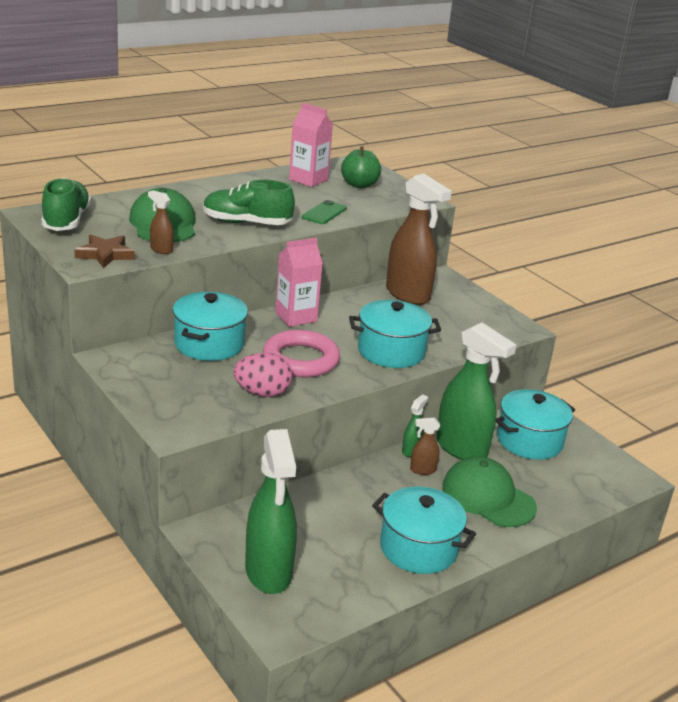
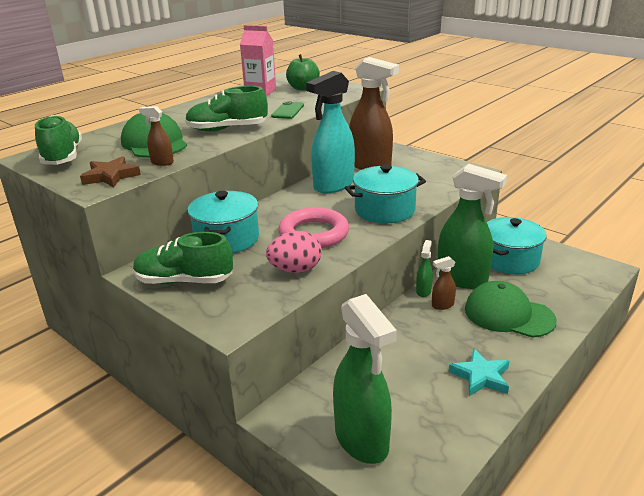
camera: 10 degrees left, 0 degrees up
pink carton [275,238,323,327] -> none
turquoise pot [372,487,476,574] -> turquoise star [449,349,509,396]
none -> green shoe [133,232,233,284]
none -> turquoise spray bottle [306,71,355,193]

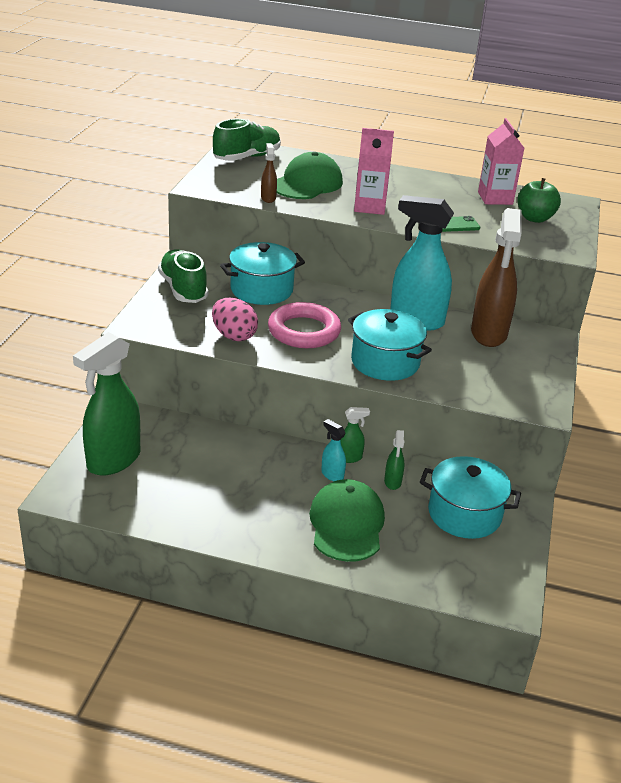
camera: 60 degrees right, 5 degrees up
brown star [80,156,141,188] -> none
green shoe [185,86,268,132] -> pink carton [354,128,394,215]
brown spray bottle [432,256,456,310] -> turquoise spray bottle [321,419,346,481]
green spray bottle [437,164,507,289] -> green spray bottle [384,430,405,490], size x0.43
turquoise star [449,349,509,396] -> none

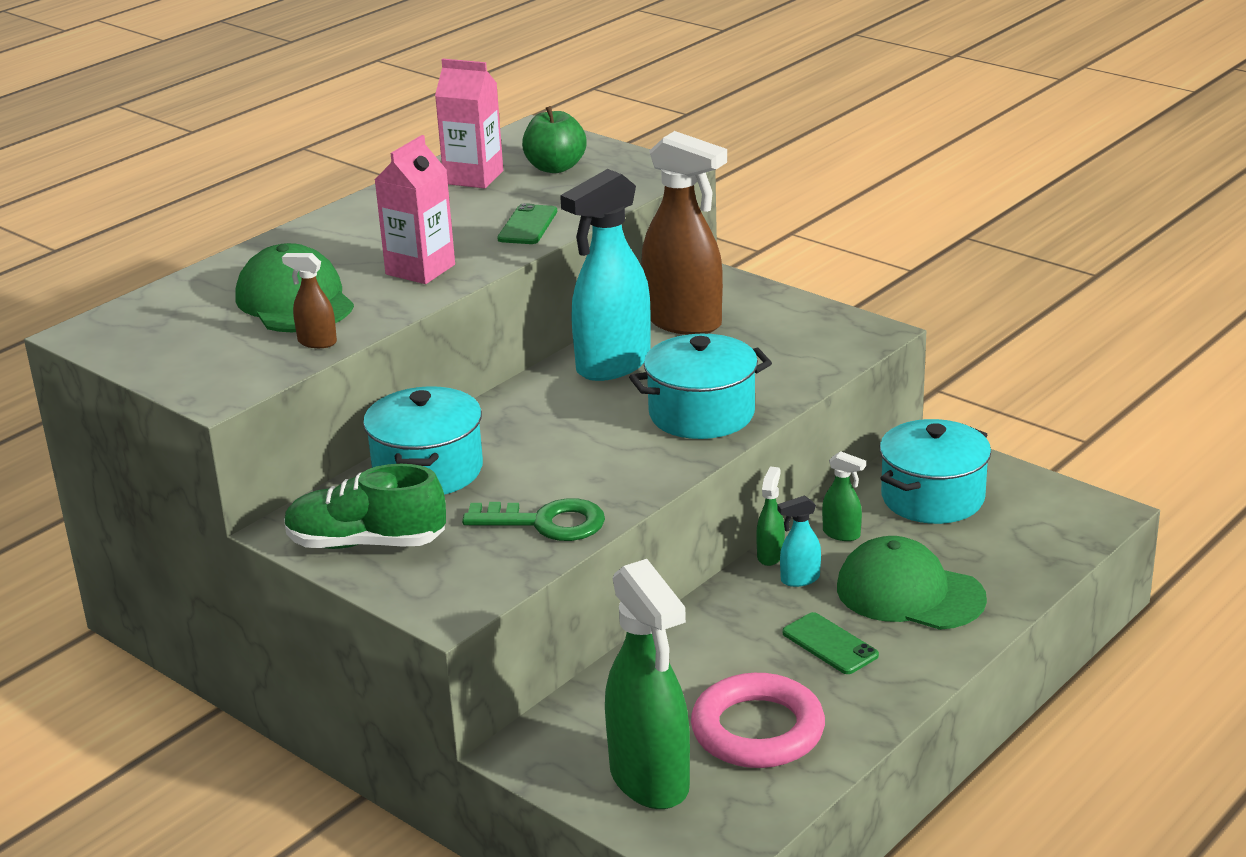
camera: 60 degrees left, 5 degrees down
pink egg [212,298,258,341] -> green key [462,498,605,541]
green shoe [213,119,281,161] -> none
pink ring [268,302,341,348] -> pink ring moved to [691,673,825,768]
none -> green phone [782,612,879,674]

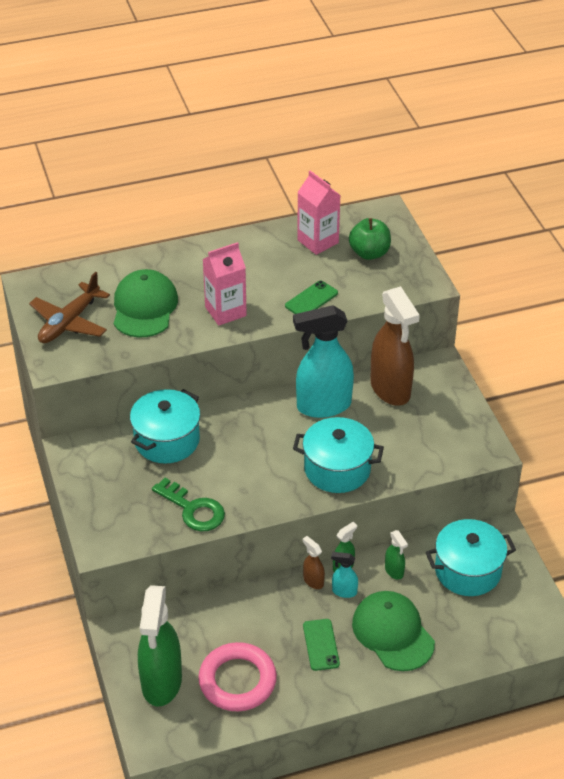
camera: 30 degrees right, 15 degrees up
brown spray bottle [282,253,337,348] -> brown spray bottle moved to [302,536,325,589]
green shoe [284,464,446,549] -> none
none -> brown plane [29,272,110,343]

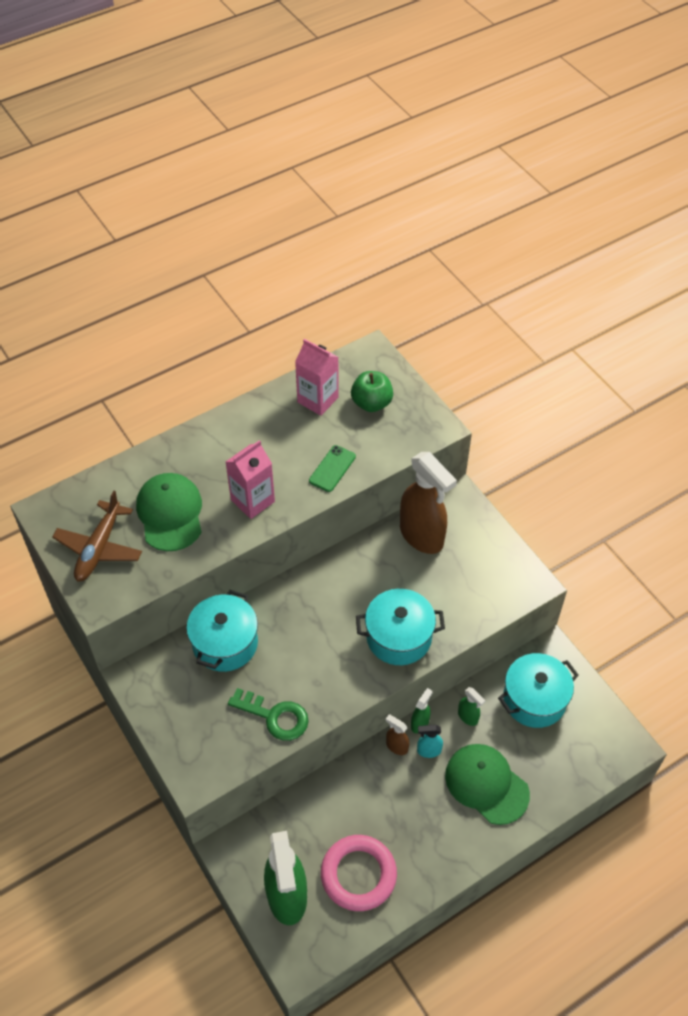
camera: 15 degrees left, 10 degrees up
turquoise spray bottle [293,305,354,418] -> none
green phone [303,619,340,671] -> none

